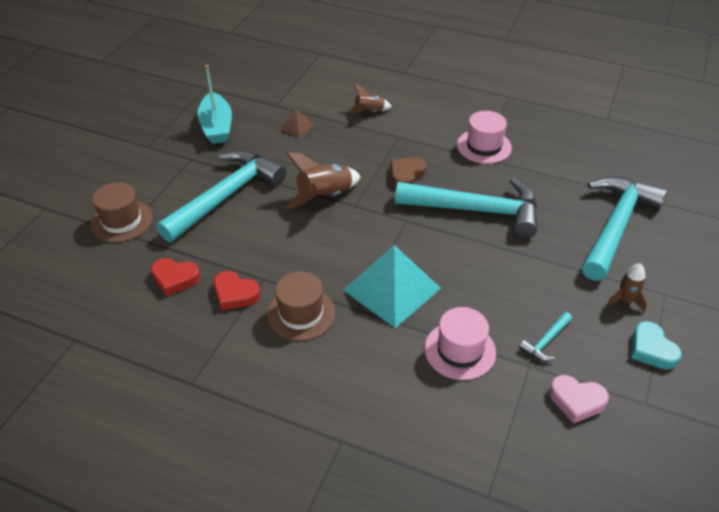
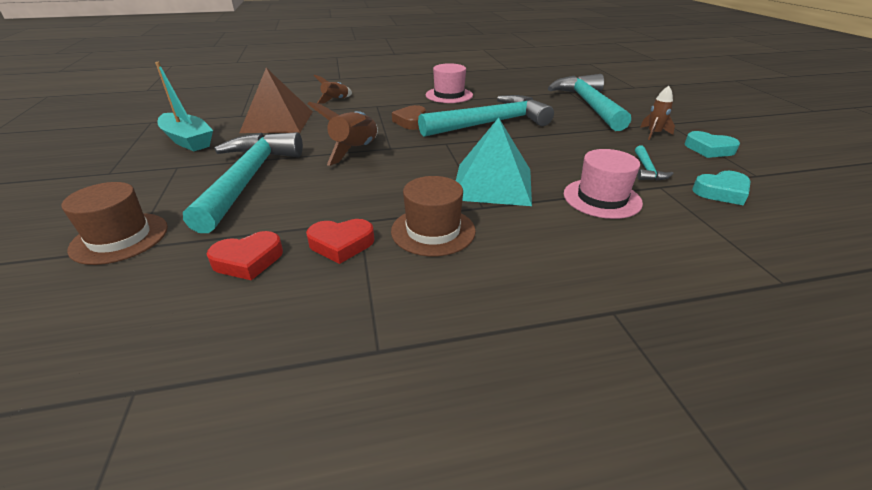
camera: 35 degrees left, 10 degrees down
brown pyramid [280,109,315,138] -> brown pyramid [239,68,313,133], size x2.23
pink heart [549,375,609,424] -> turquoise heart [692,171,751,205]

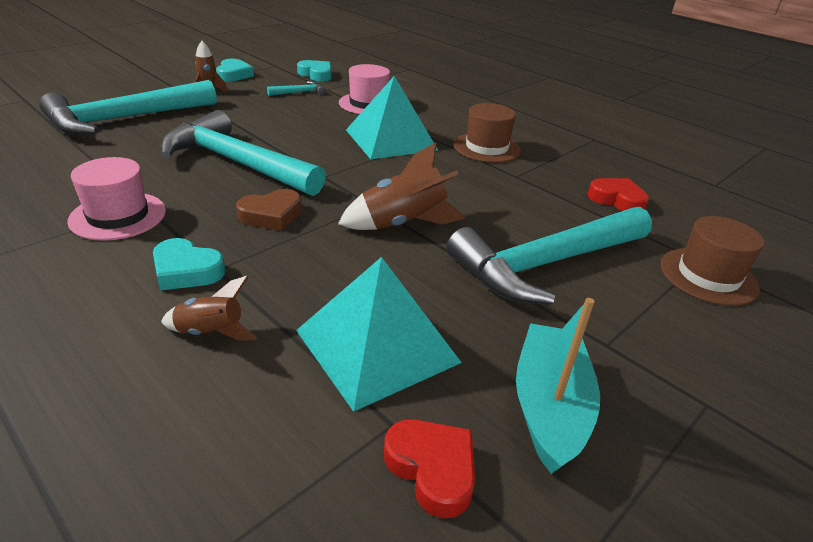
camera: 125 degrees left, 0 degrees up
brown pyramid [239,68,313,133] -> turquoise pyramid [296,257,462,412]
red heart [306,219,375,264] -> red heart moved to [384,419,475,518]
none -> turquoise heart [153,238,226,291]

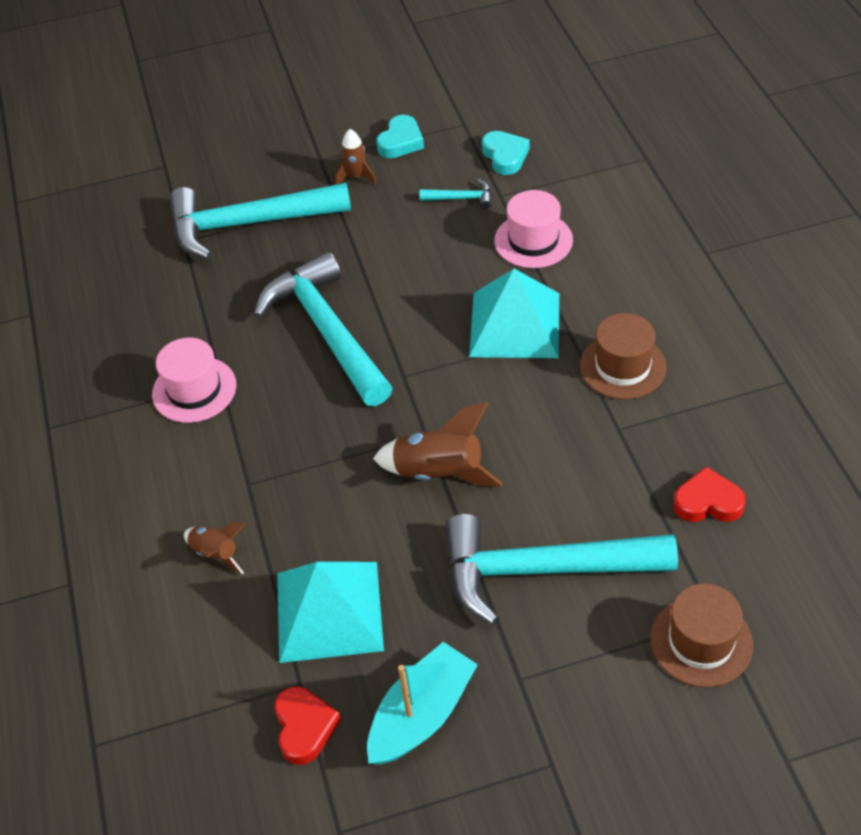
camera: 35 degrees right, 15 degrees up
turquoise heart [153,238,226,291] -> none
brown heart [236,189,302,231] -> none
red heart [587,178,649,211] -> red heart turned 60 degrees counterclockwise [673,466,746,522]

